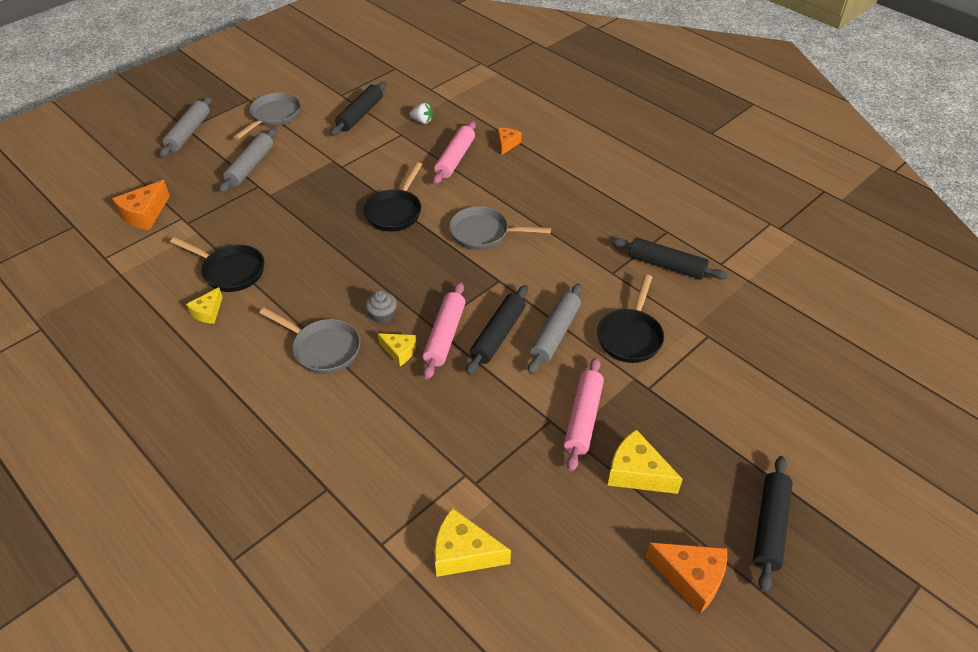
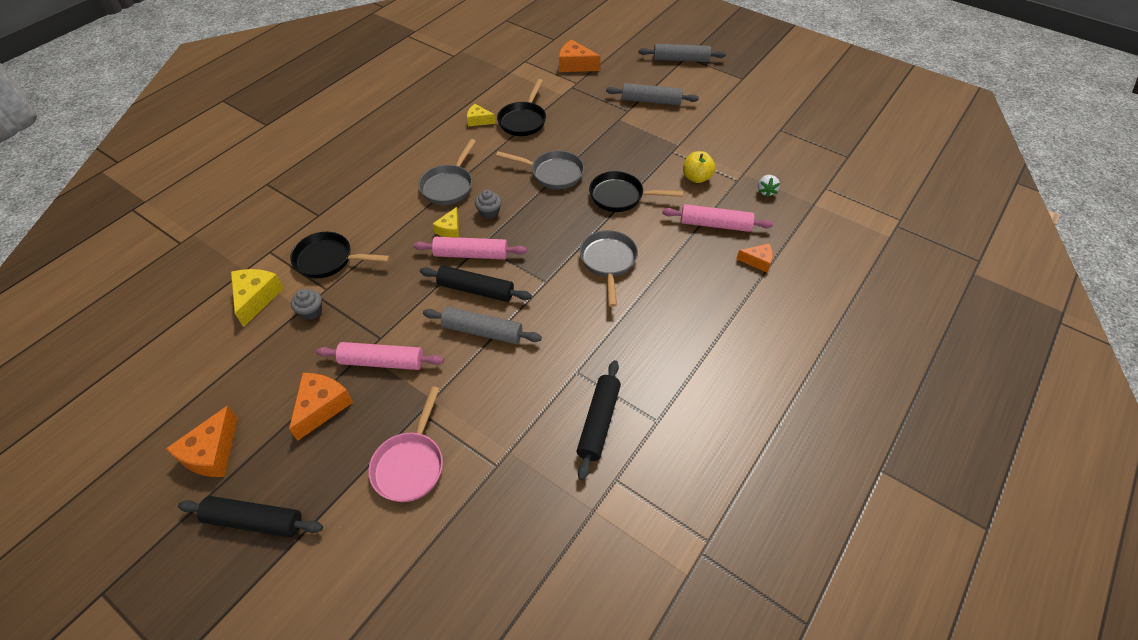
camera: 80 degrees right, 5 degrees up
grey pan [234,93,301,139] -> grey pan moved to [496,151,584,189]
black rolling pin [330,82,386,136] -> none
black pan [597,274,664,363] -> black pan moved to [290,232,390,278]
yellow cheese [608,429,683,494] -> orange cheese [289,373,353,441]
none -> grey cupcake [291,289,322,320]
none -> pink pan [368,386,443,502]
none -> yellow apple [683,151,715,183]

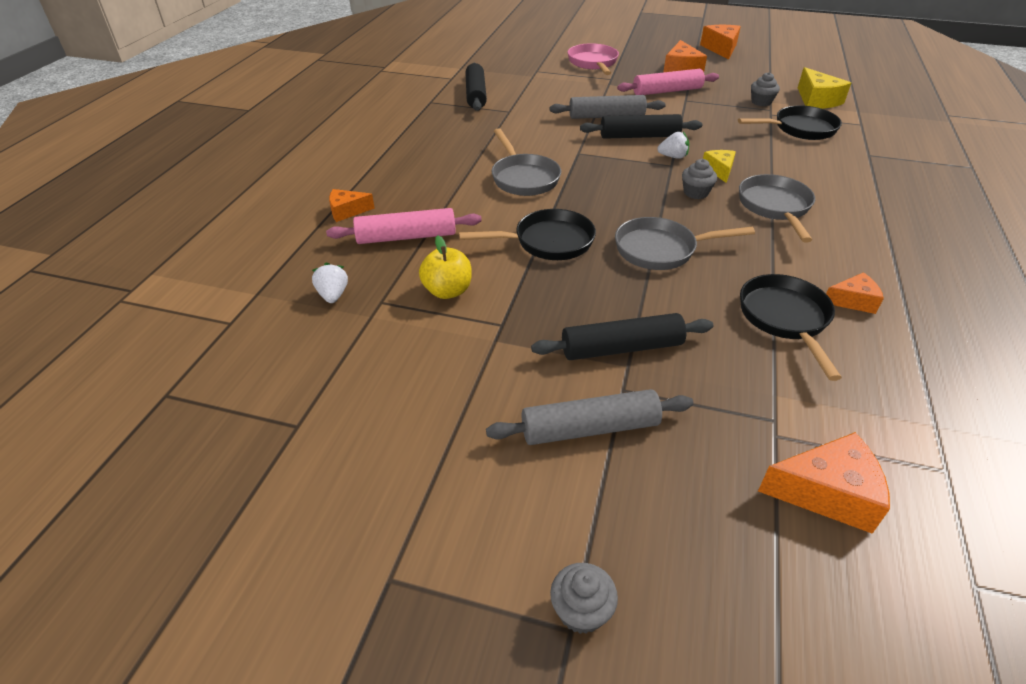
camera: 160 degrees right, 10 degrees down
black rolling pin [178,496,323,537] -> black rolling pin moved to [531,313,713,360]
pink rolling pin [413,237,527,259] -> white strawberry [657,132,689,159]
yellow cheese [467,104,496,126] -> orange cheese [826,272,884,314]
grey rolling pin [639,44,726,62] -> grey cupcake [550,563,618,634]

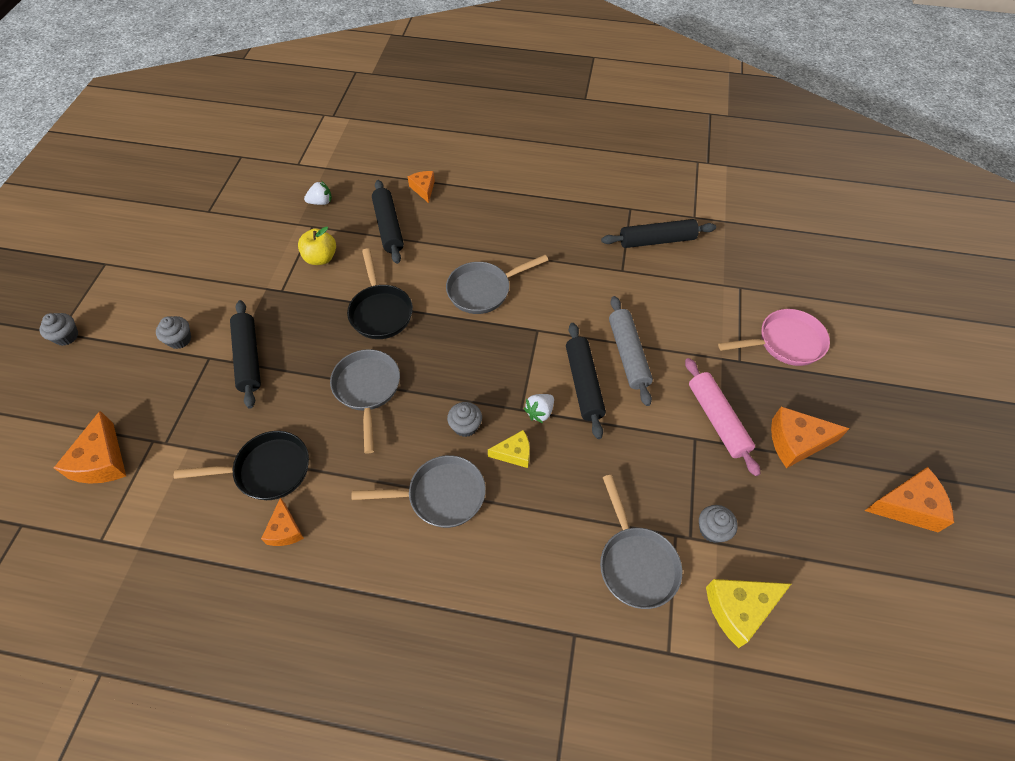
camera: 85 degrees right, 15 degrees up
pink rolling pin [326,208,482,244] -> black rolling pin [372,180,404,264]
grey rolling pin [486,389,693,445] -> grey cupcake [156,316,191,349]
white strawberry [657,132,689,159] -> white strawberry turned 45 degrees clockwise [524,394,554,423]
black pan [738,105,842,140] -> grey pan [600,475,682,609]

